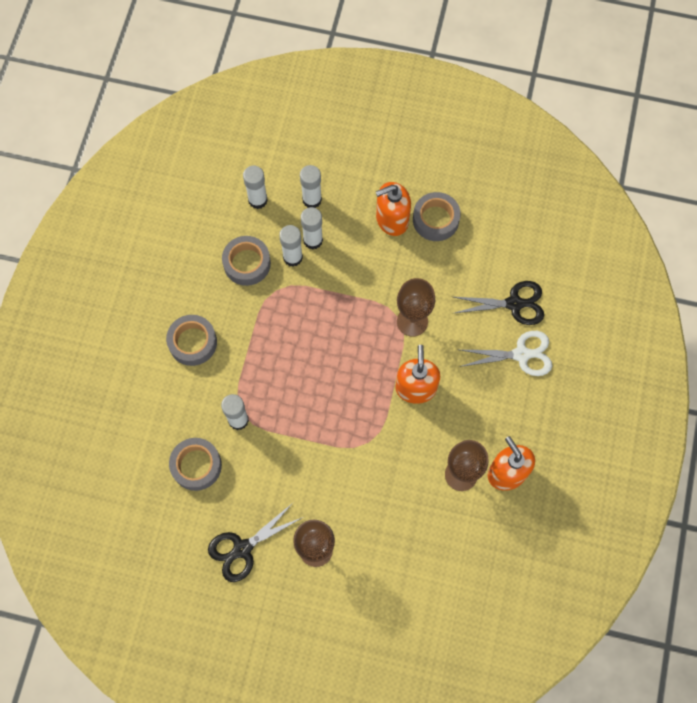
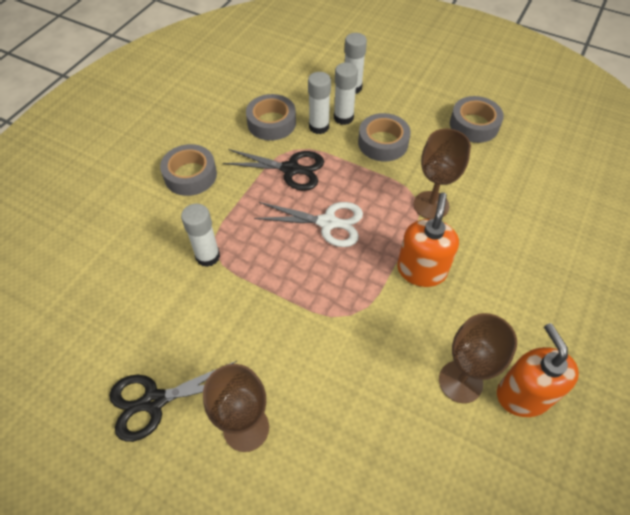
camera: 15 degrees right, 15 degrees down
grey tape [169,438,222,491] -> grey tape moved to [358,113,411,162]
white glue stick [243,166,268,209] -> none
orange soap dispenser [376,182,411,236] -> none
black scissors [452,281,544,325] -> black scissors moved to [223,149,324,191]
white scissors [459,331,552,376] -> white scissors moved to [254,202,363,247]

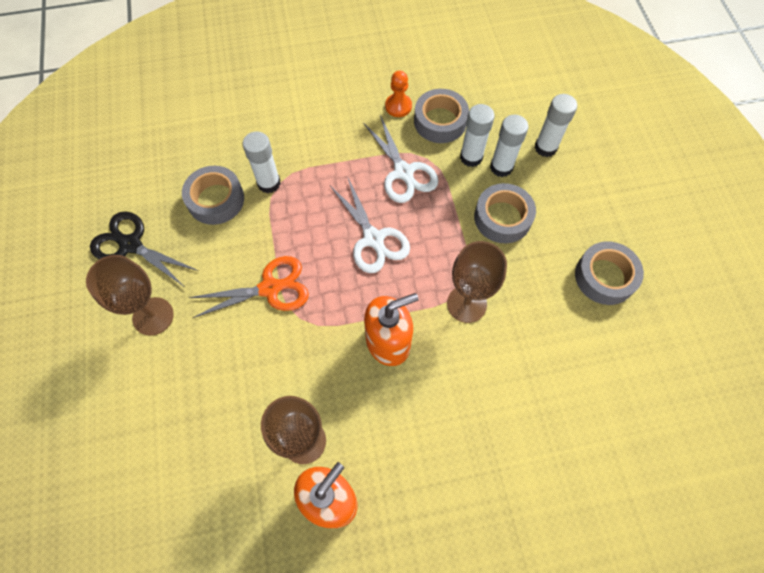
camera: 50 degrees right, 10 degrees up
grey tape [160,144,217,196] -> grey tape moved to [182,166,244,225]
black scissors [223,149,324,191] -> white scissors [363,115,438,203]
none -> orange scissors [188,256,309,318]
none -> orange pawn [385,71,412,117]

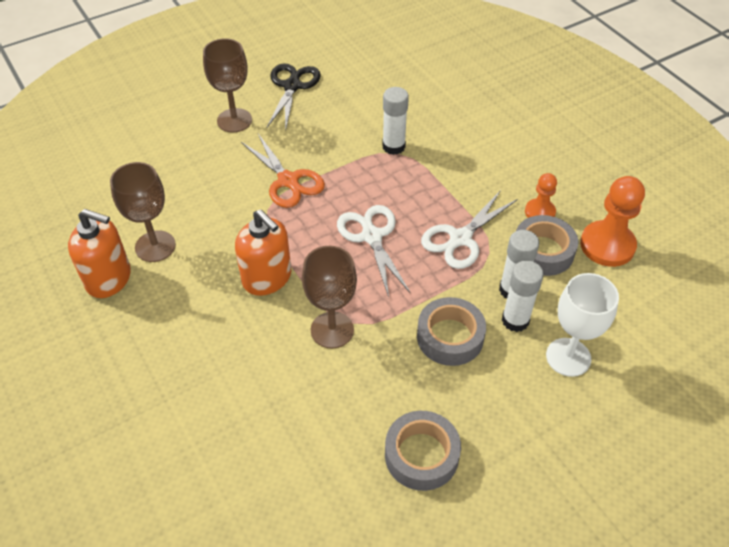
camera: 70 degrees right, 15 degrees down
grey tape [182,166,244,225] -> none
white scissors [330,176,410,273] -> white scissors turned 120 degrees clockwise [337,205,411,297]
white glue stick [534,94,577,157] -> white goblet [546,273,619,377]
none -> orange pawn [580,176,645,267]

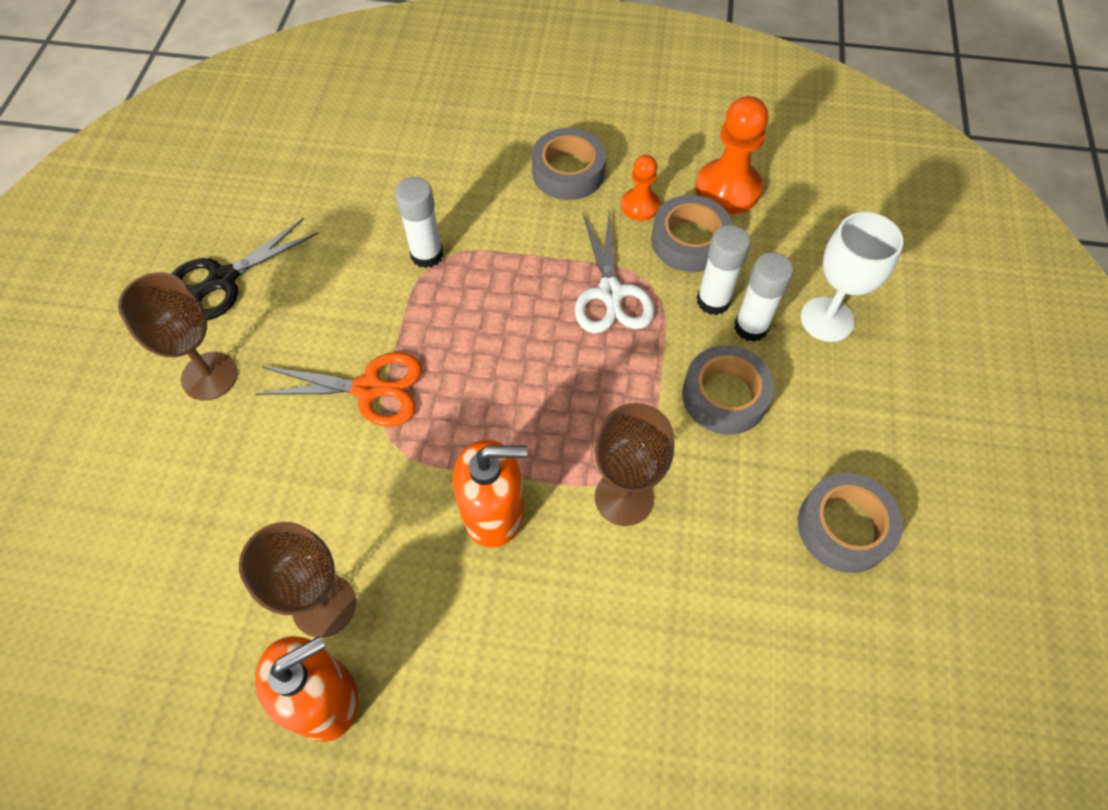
camera: 50 degrees left, 10 degrees up
black scissors [266,63,321,131] -> black scissors turned 90 degrees counterclockwise [171,218,318,320]
white scissors [337,205,411,297] -> none
none -> grey tape [532,128,606,200]

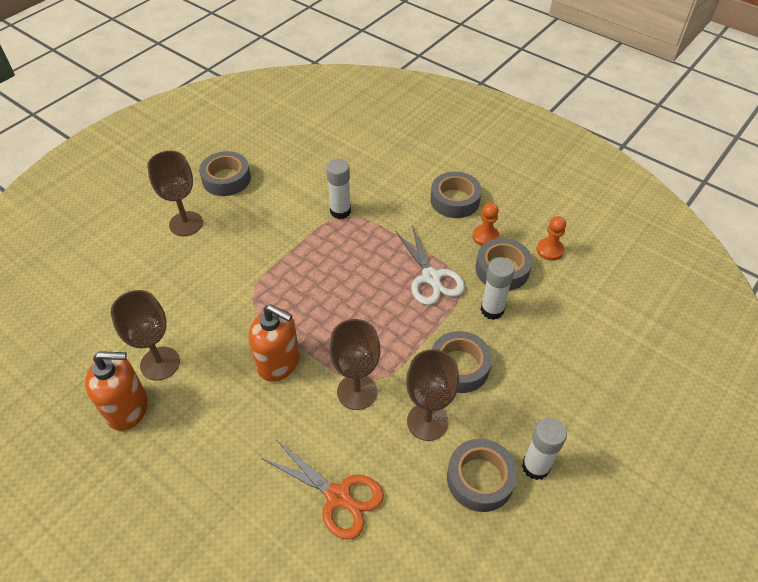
camera: 30 degrees right, 10 degrees down
black scissors [171,218,318,320] -> grey tape [199,151,251,196]
orange scissors [255,352,422,427] -> orange scissors moved to [262,440,384,540]
white scissors [575,210,655,333] -> white scissors turned 45 degrees counterclockwise [395,225,465,305]
orange pawn [696,96,769,214] -> orange pawn [537,216,566,261], size x0.58
white glue stick [734,252,794,342] -> white glue stick moved to [522,418,567,480]
white goblet [801,212,903,342] -> none
none -> brown goblet [406,349,459,441]

